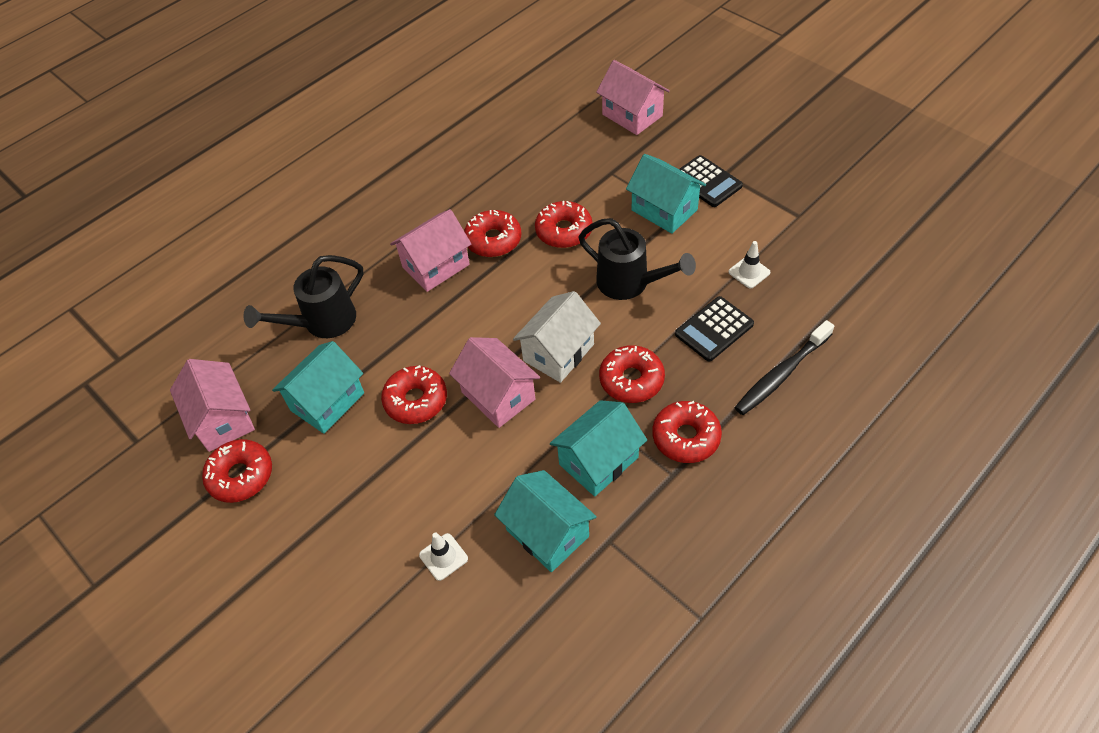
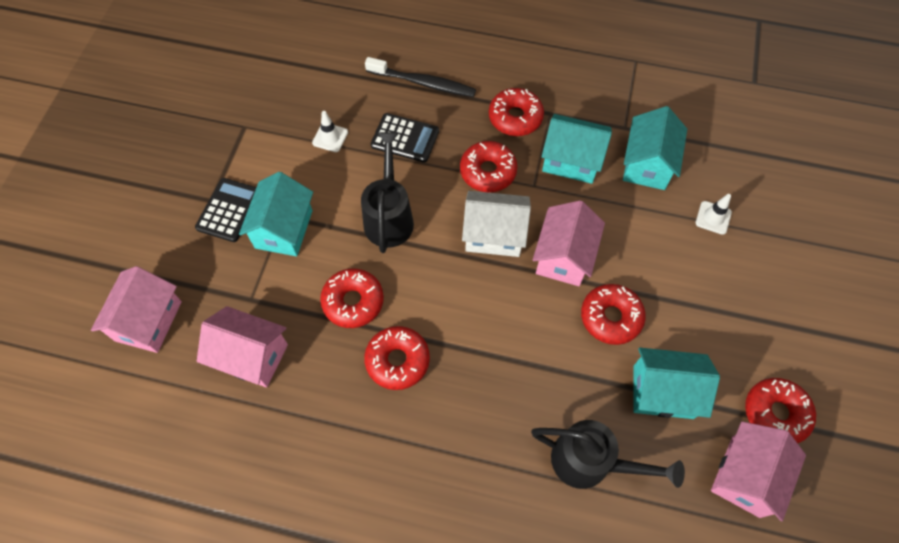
camera: 125 degrees left, 10 degrees up
pink house [390,209,471,292] -> pink house moved to [197,306,288,387]

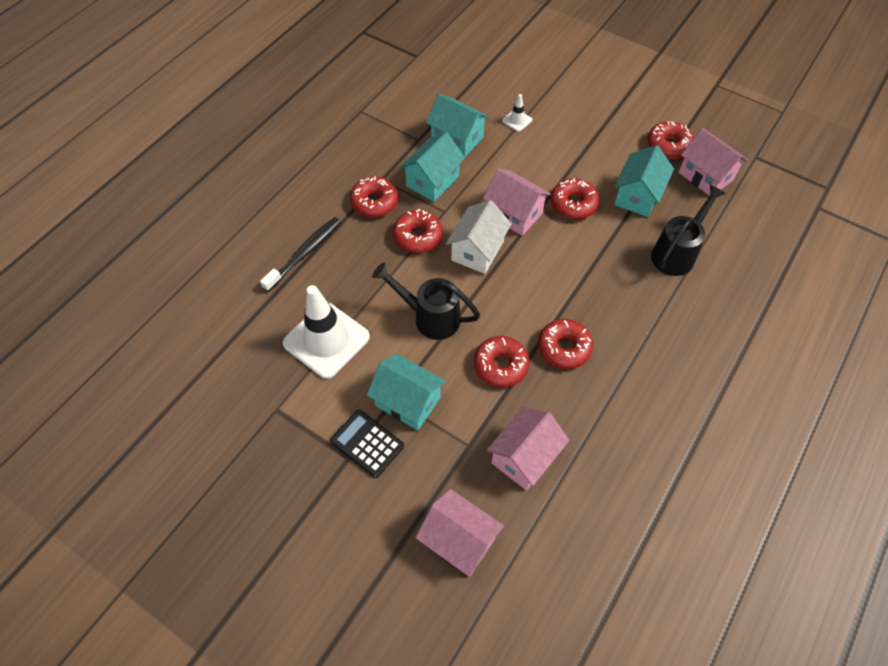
camera: 70 degrees left, 5 degrees down
white traffic cone [312,111,348,152] -> white traffic cone [283,285,370,379], size x2.34
black calculator [371,113,439,163] -> none

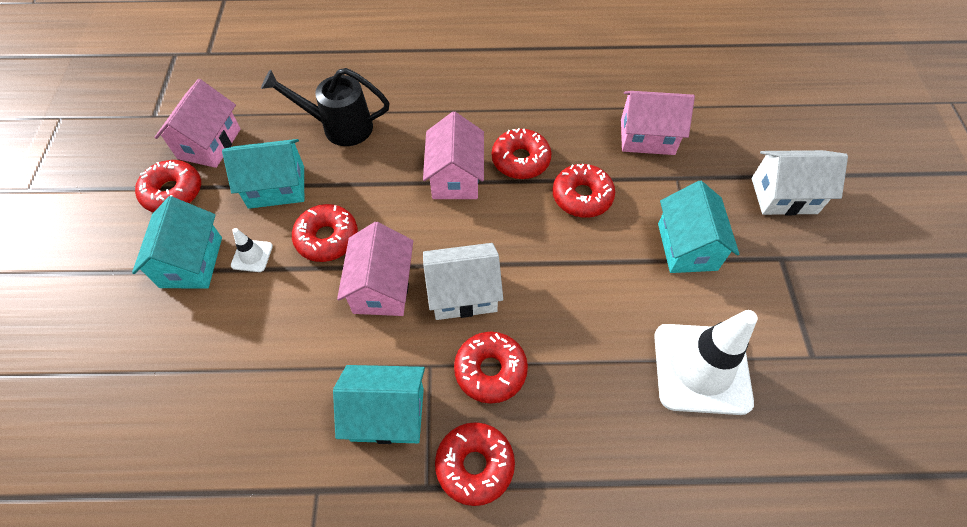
camera: 125 degrees left, 0 degrees up
black toothbrush [260,217,341,292] -> none
black calculator [330,410,404,478] -> none
black watering can [372,263,480,340] -> none
pink house [415,489,504,577] -> pink house moved to [423,112,484,199]
turquoise house [426,93,489,157] -> turquoise house moved to [132,196,222,288]
white traffic cone [502,94,532,132] -> white traffic cone moved to [231,228,273,272]
none -> white house [752,150,848,215]

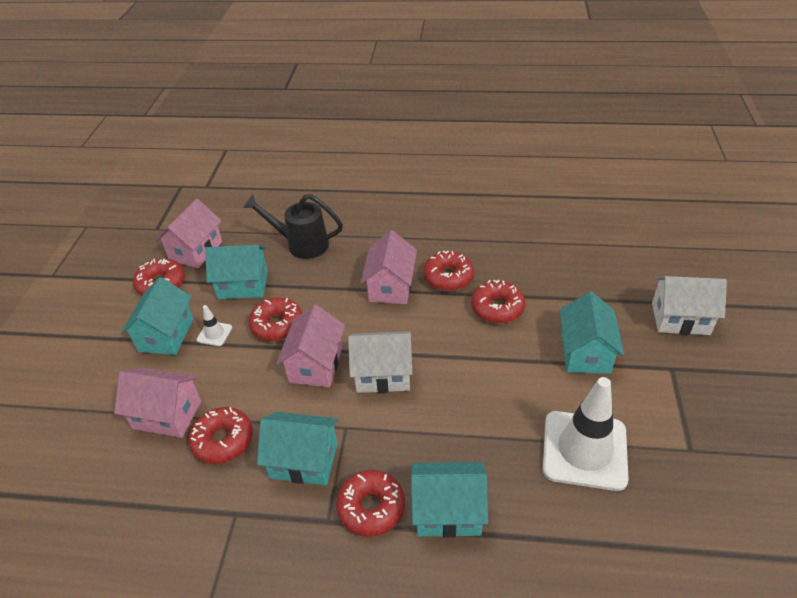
camera: 10 degrees right, 15 degrees down
red donut [454,332,528,404] -> red donut moved to [188,407,253,464]
pink house [621,91,695,155] -> pink house moved to [114,368,201,438]
none -> turquoise house [411,462,488,537]

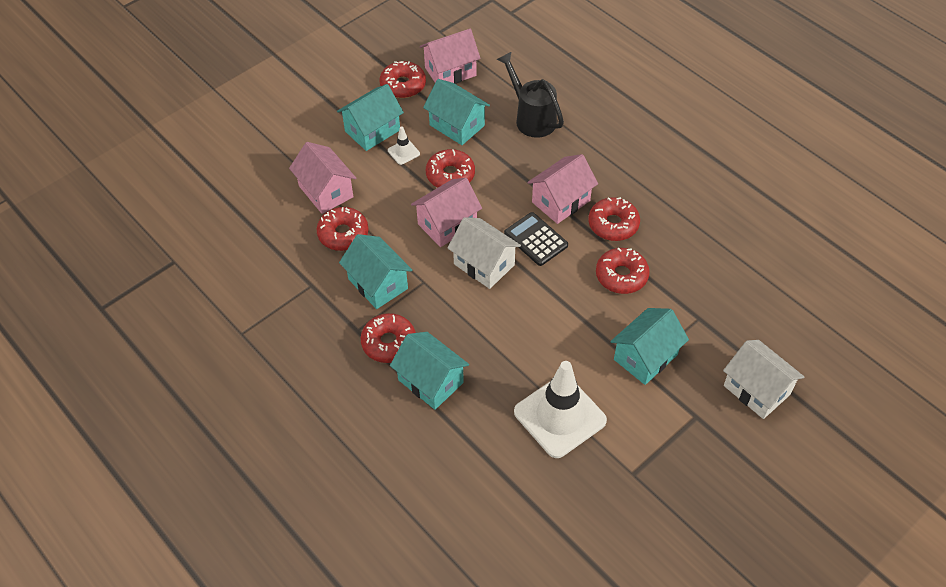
camera: 40 degrees right, 10 degrees up
none -> black calculator [504,212,568,266]

